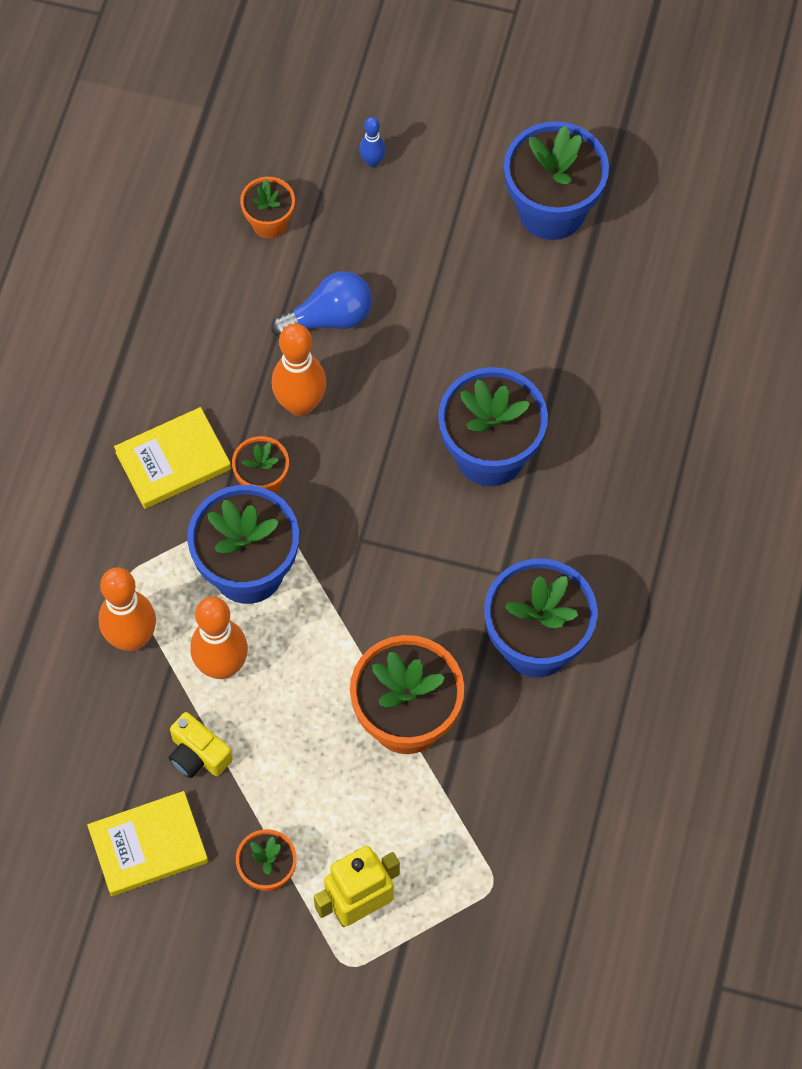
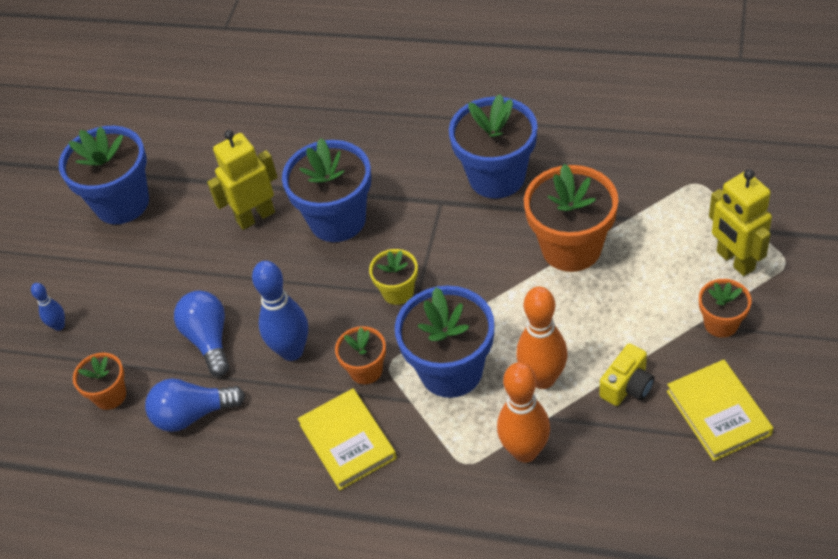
camera: 85 degrees left, 15 degrees down
orange bowling pin [272,323,327,416] -> blue bowling pin [252,261,308,361]
none -> blue light bulb [145,378,245,432]
none -> yellow robot [207,130,278,230]
none -> yellow flower pot [369,249,418,305]

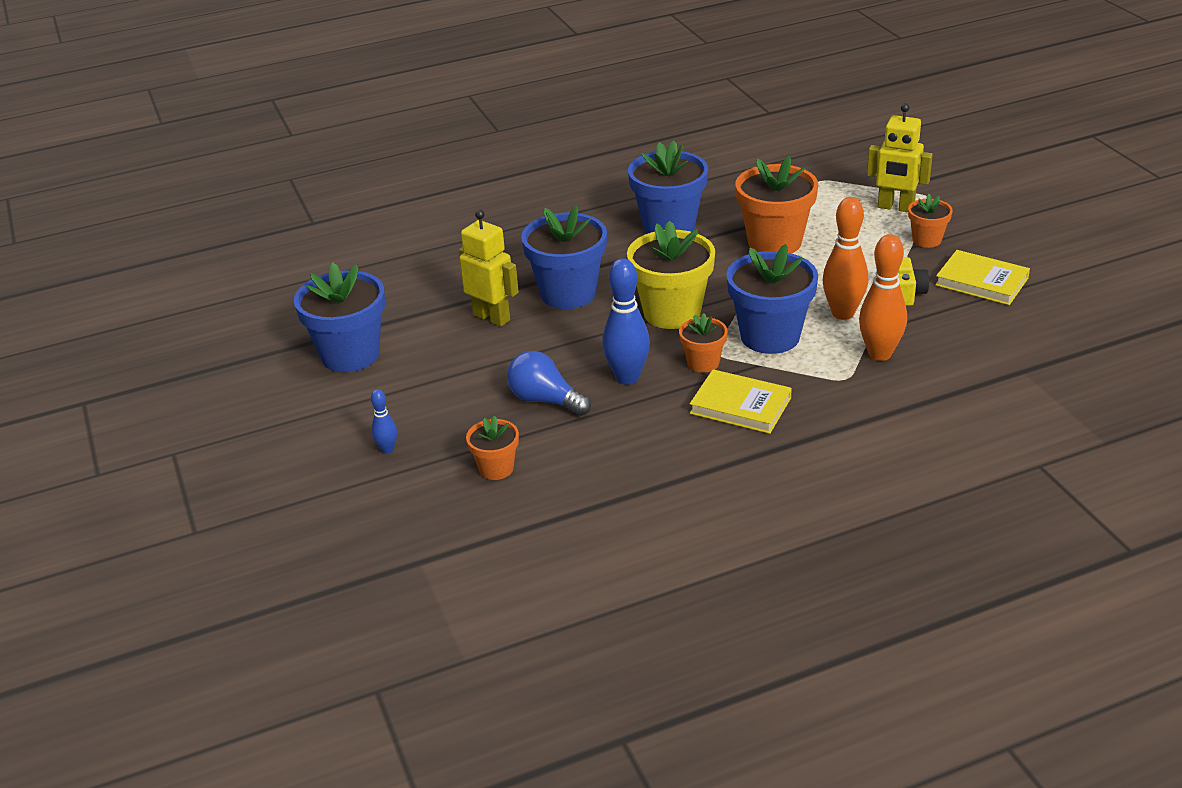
camera: 40 degrees left, 15 degrees down
blue light bulb [145,378,245,432] -> none
yellow robot [207,130,278,230] -> yellow robot turned 105 degrees clockwise [459,210,519,326]
yellow flower pot [369,249,418,305] -> yellow flower pot [627,221,715,329], size x1.89

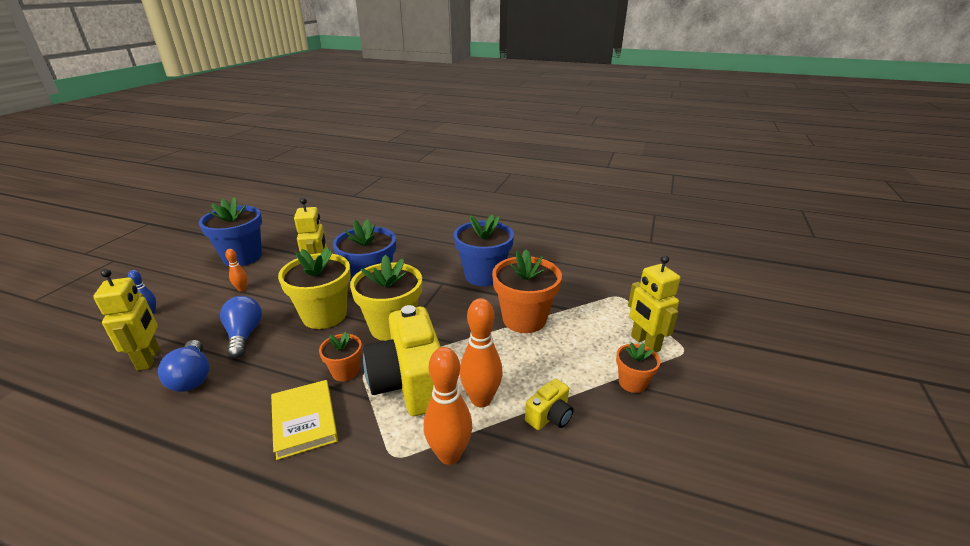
camera: 40 degrees right, 5 degrees down
orange flower pot [466,416,519,480] -> yellow robot [93,269,160,371]
blue bowling pin [602,258,650,385] -> none
blue flower pot [727,244,818,354] -> yellow camera [363,305,441,416]
yellow book [935,250,1030,305] -> none
none -> blue light bulb [158,340,209,392]
none -> orange bowling pin [225,249,247,292]
none -> yellow flower pot [278,247,351,329]

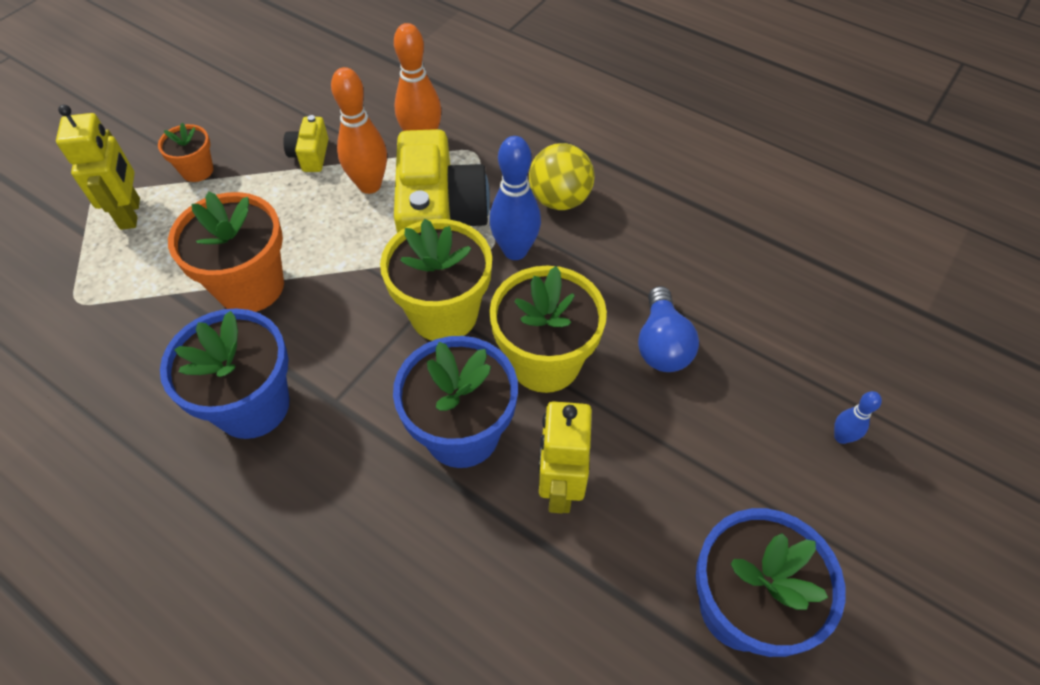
camera: 165 degrees left, 25 degrees up
yellow robot [93,269,160,371] -> none
blue light bulb [158,340,209,392] -> none
orange bowling pin [225,249,247,292] -> none
yellow book [271,380,338,460] -> yellow ball [529,143,595,210]
orange flower pot [319,332,362,382] -> blue bowling pin [489,136,541,260]
yellow camera [525,379,573,430] -> yellow camera turned 60 degrees counterclockwise [283,115,329,172]

